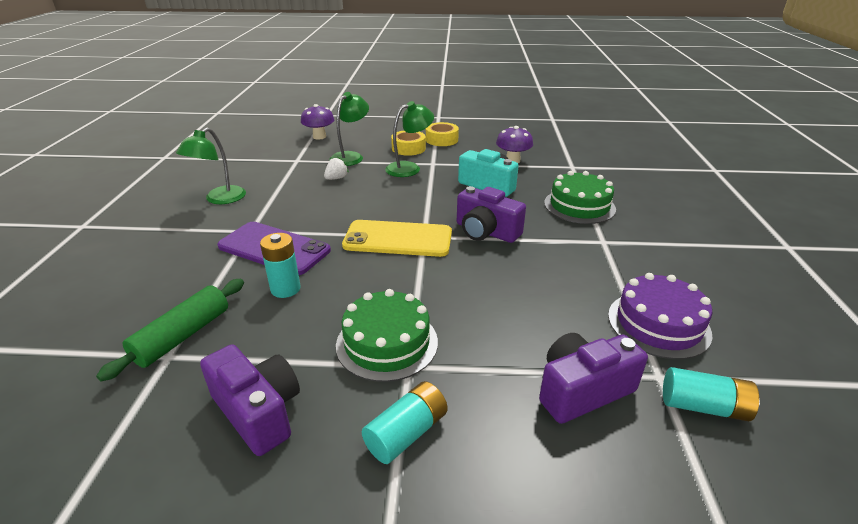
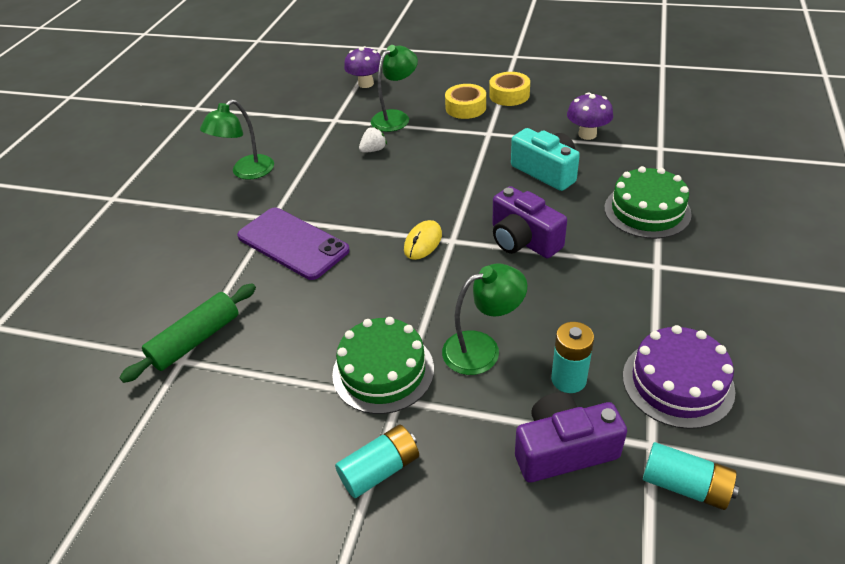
camera: 15 degrees right, 10 degrees up
purple camera [200,345,300,456] -> none
turquoise battery [260,233,301,298] -> turquoise battery moved to [551,322,594,393]
yellow phone [342,220,452,257] -> yellow mouse [404,220,442,260]
green lamp [385,101,434,177] -> green lamp moved to [442,263,527,375]

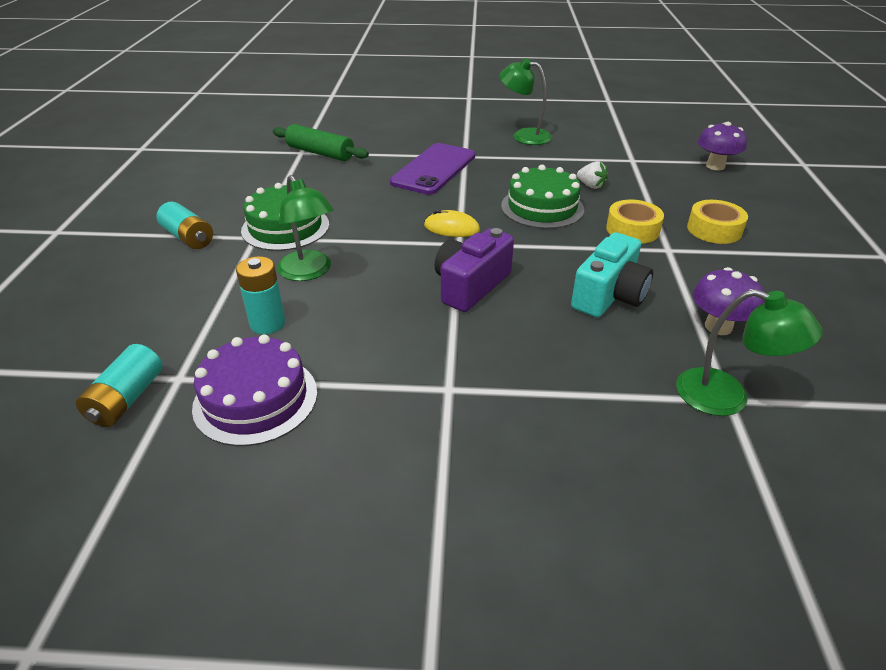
camera: 75 degrees right, 5 degrees down
green lamp [371,45,418,132] -> green lamp moved to [676,289,823,416]
yellow tape [489,72,530,106] -> yellow tape moved to [606,200,664,244]
purple camera [515,392,627,483] -> none
green cake [604,166,692,239] -> green cake moved to [501,165,584,229]

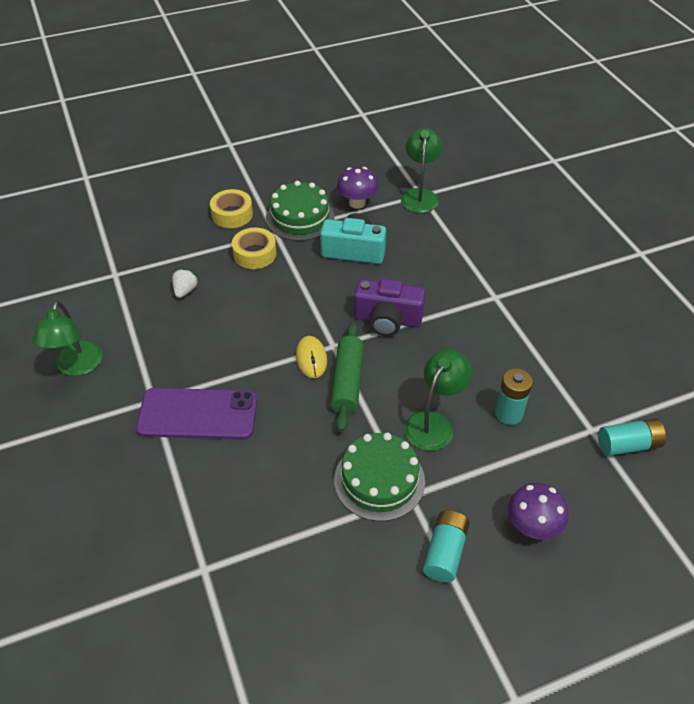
camera: 115 degrees left, 10 degrees up
purple cake [192,334,317,446] -> none
green rolling pin [273,124,369,161] -> green rolling pin moved to [330,322,364,432]
green cake [501,165,584,229] -> green cake moved to [266,181,335,241]
purple mushroom [698,122,747,170] -> purple mushroom moved to [508,483,568,540]

